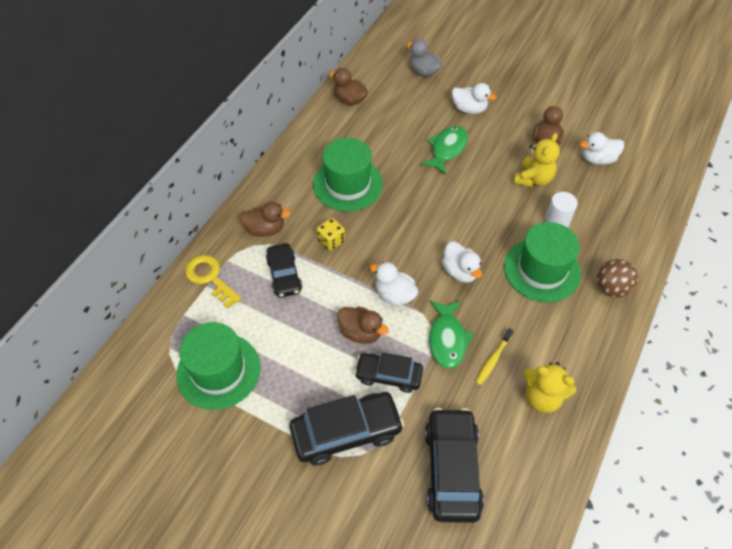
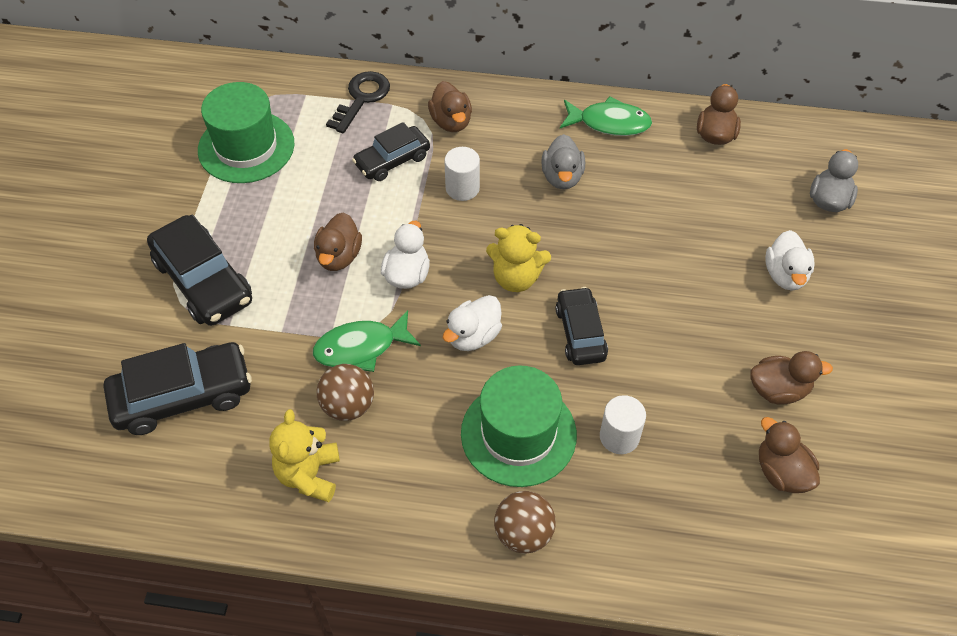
camera: 70 degrees right, 0 degrees up
yellow key [185,255,242,309] -> black key [326,71,390,133]
green hat [313,138,383,211] -> grey duck [541,134,585,189]
yellow dice [317,218,345,251] -> white cylinder [444,147,480,201]
black car [354,353,423,393] -> black car moved to [555,287,608,365]
green fish [421,126,468,175] -> green fish moved to [560,96,652,136]
yellow toothbrush [476,328,514,385] -> brown ball [317,364,374,421]
yellow teddy bear [514,133,560,187] -> yellow teddy bear moved to [486,224,551,292]
white duck [580,132,624,165] -> brown duck [759,417,820,493]

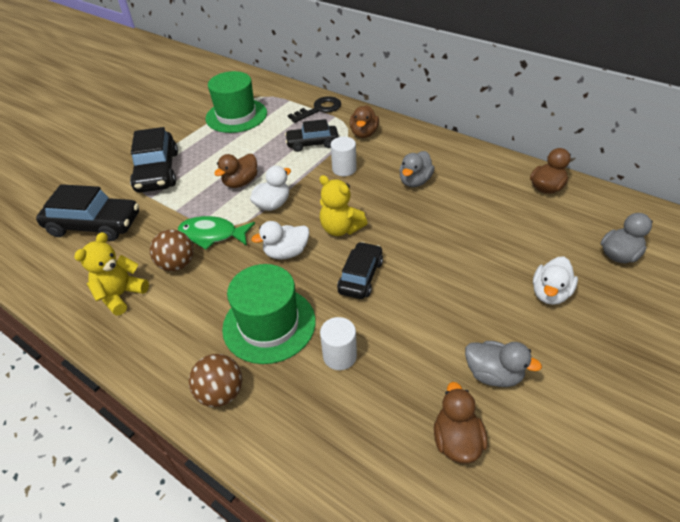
camera: 30 degrees right, 10 degrees down
green fish [560,96,652,136] -> none
brown duck [750,351,833,405] -> grey duck [465,341,542,387]

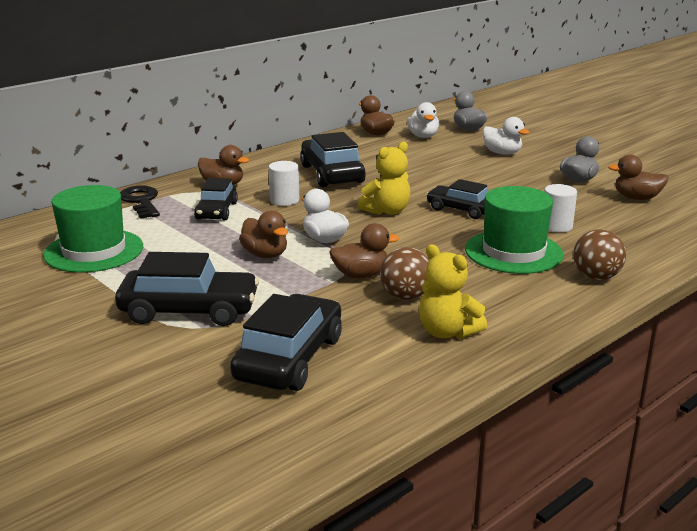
camera: 80 degrees left, 20 degrees down
green fish [178,216,255,250] -> brown duck [329,223,399,278]
white duck [251,221,310,260] -> white duck moved to [407,102,439,138]
grey duck [399,151,435,187] -> black car [300,132,366,187]

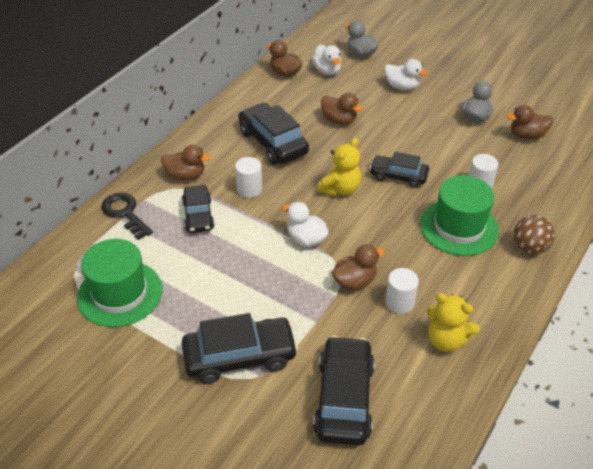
camera: 15 degrees left, 20 degrees up
brown duck [239,210,288,258] -> brown duck moved to [321,93,363,125]
brown ball [380,247,430,300] -> white cylinder [385,268,419,314]

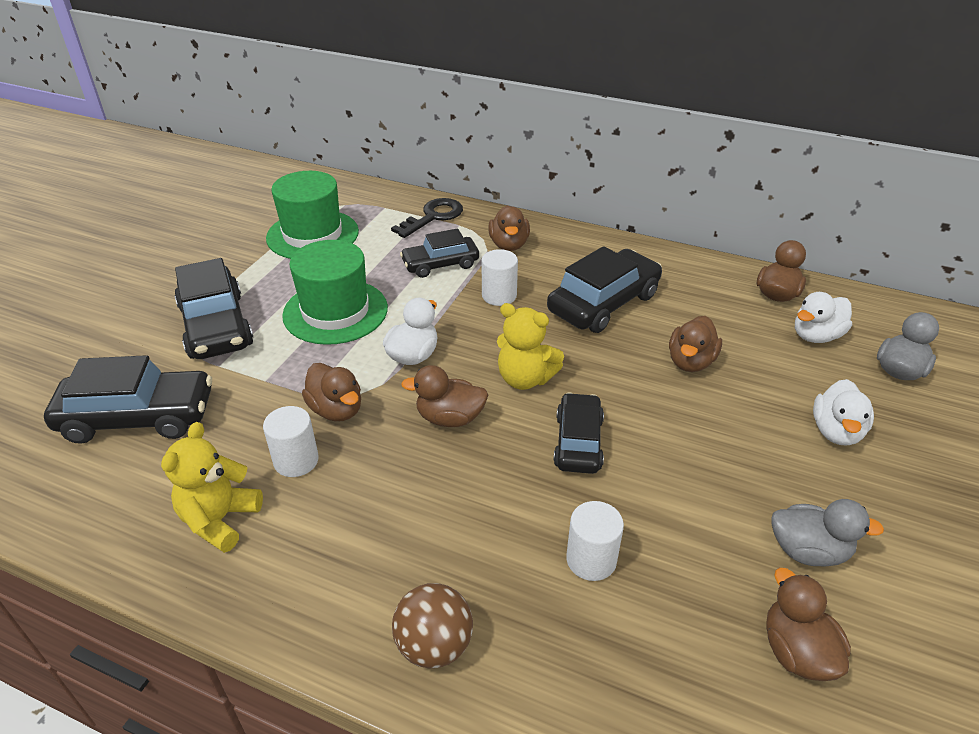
camera: 80 degrees right, 5 degrees down
green hat [420,175,499,256] -> green hat moved to [282,240,388,345]
none -> brown duck [401,365,488,427]

